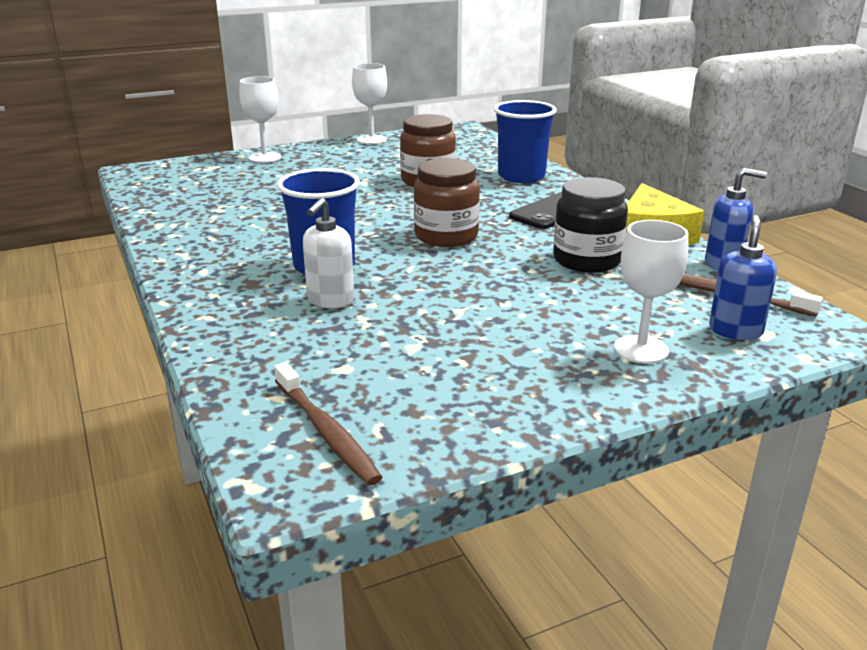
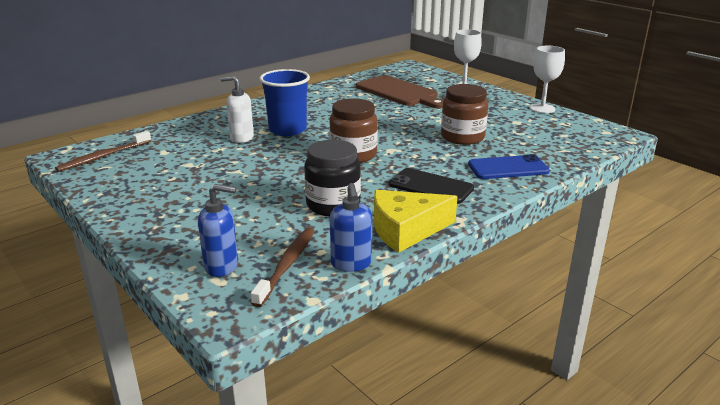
camera: 75 degrees right, 0 degrees up
blue cup [494,100,557,183] -> blue phone [468,154,550,179]
white goblet [614,220,688,364] -> none
none -> brown cutting board [356,75,443,108]

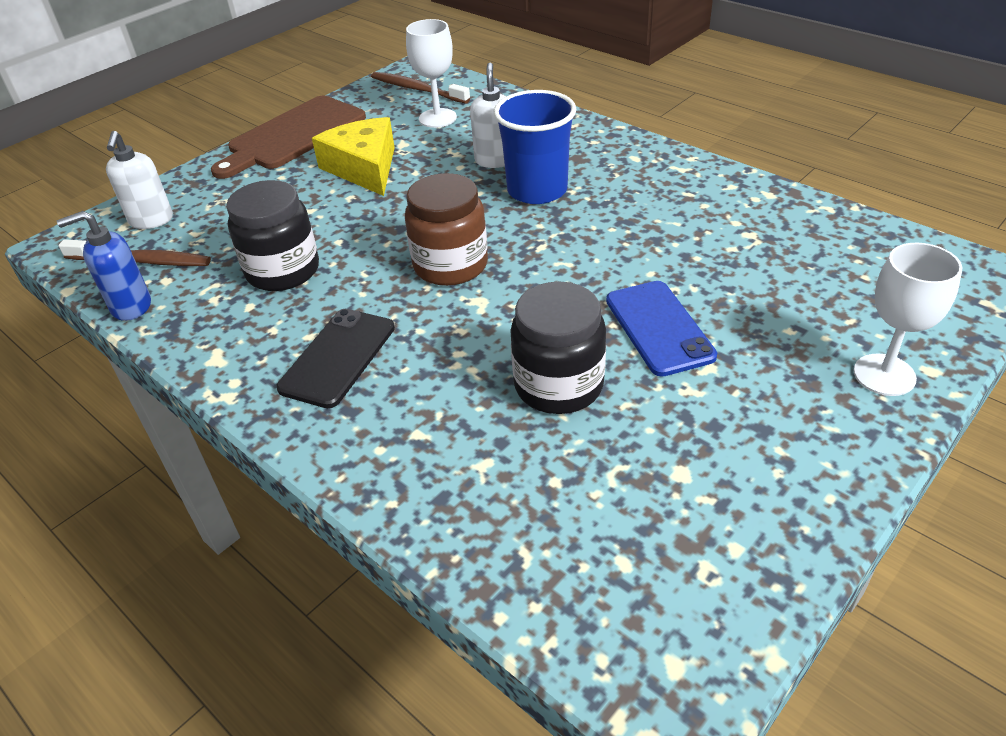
camera: 85 degrees right, 15 degrees up
blue soap dispenser [198,184,238,277] -> white soap dispenser [106,131,173,229]
brown cutting board [356,75,443,108] -> brown cutting board moved to [211,96,366,179]
yellow cheese [374,190,458,253] -> yellow cheese moved to [312,117,395,196]
brown jar [441,84,488,145] -> black jar [510,281,606,414]
blue phone [468,154,550,179] -> blue phone moved to [606,281,717,377]
white goblet [530,46,565,113] -> white goblet moved to [406,19,457,128]

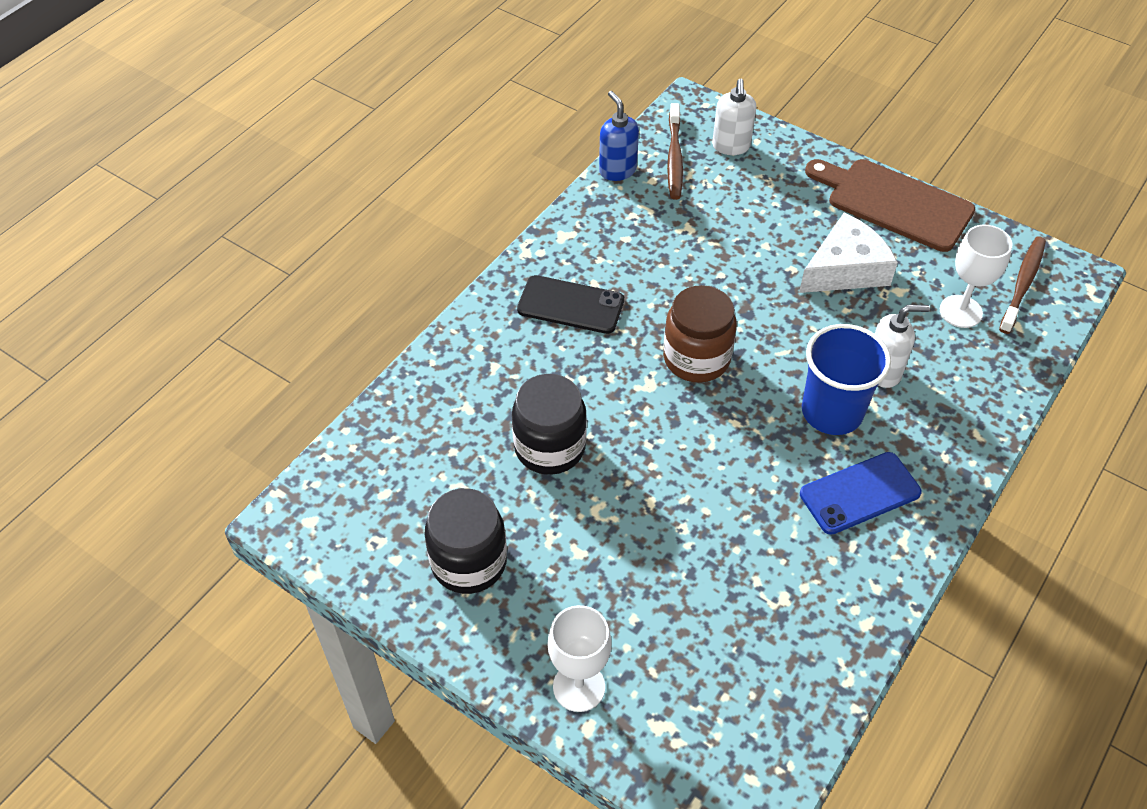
camera: 80 degrees right, 10 degrees up
white soap dispenser [106,131,173,229] -> white soap dispenser turned 75 degrees counterclockwise [712,79,756,155]
black jar [226,180,319,291] -> black jar moved to [424,488,507,594]
yellow cheese [312,117,395,196] -> white cheese [799,213,898,293]
blue phone [606,281,717,377] -> blue phone moved to [800,452,922,535]

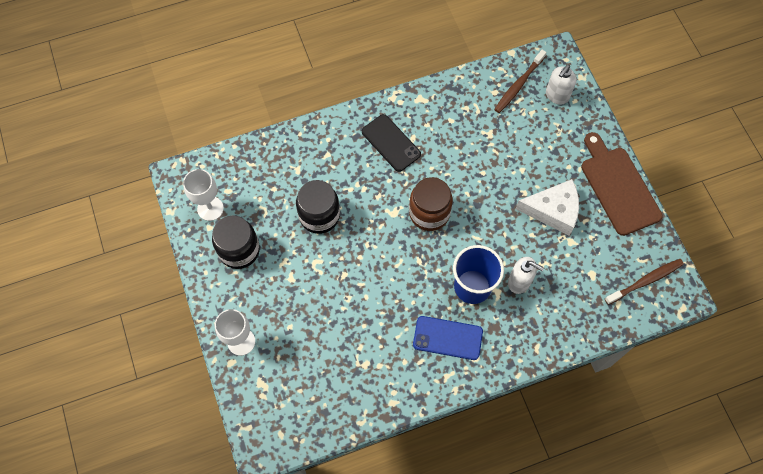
camera: 35 degrees right, 15 degrees up
blue soap dispenser [599,91,639,181] -> none
white goblet [940,224,1013,328] -> white goblet moved to [183,169,224,221]

